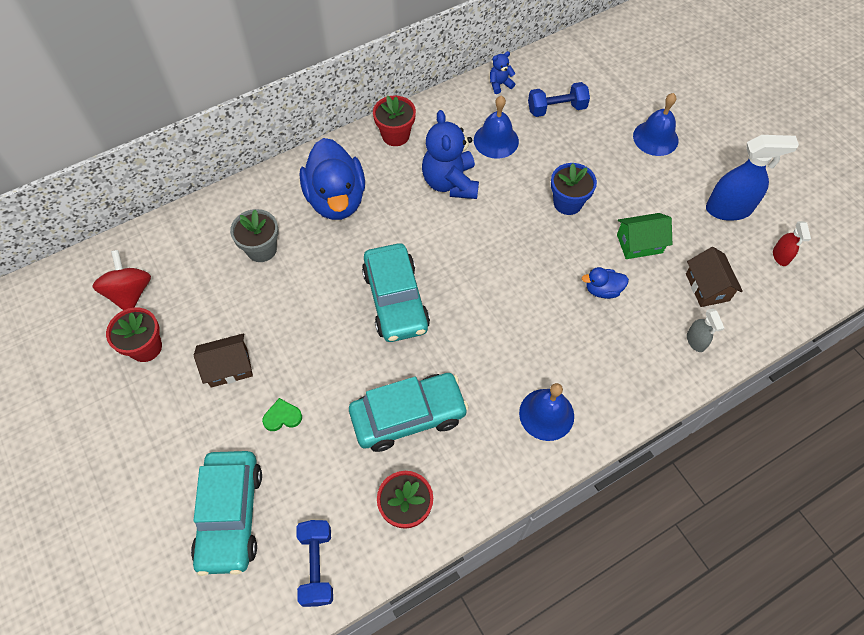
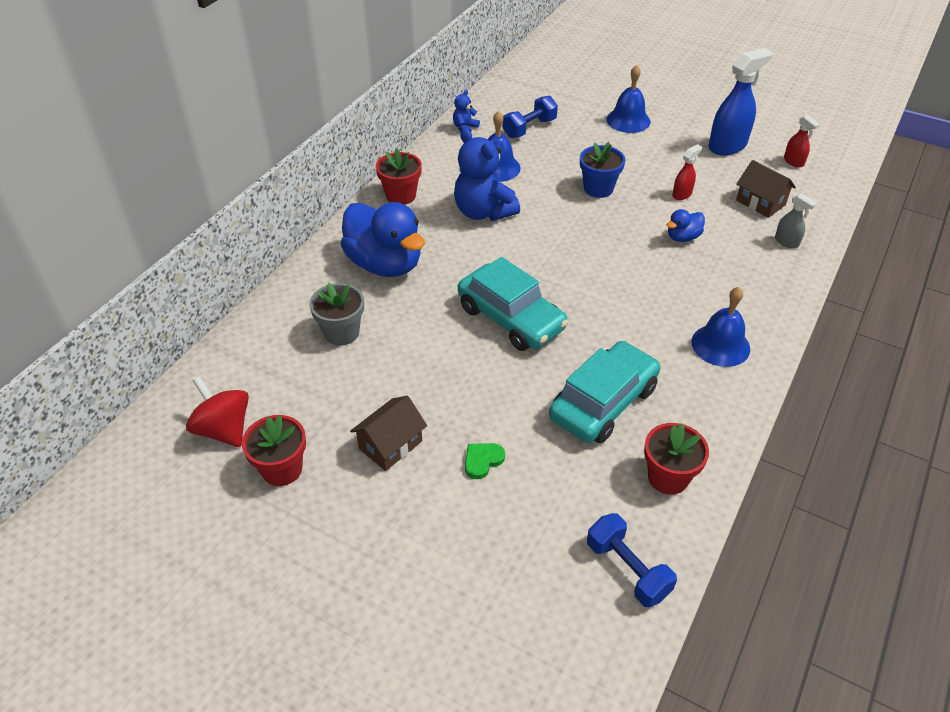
camera: 30 degrees left, 15 degrees down
turquoise car [191,451,262,576] -> none
green house [617,213,673,259] -> red spray bottle [672,144,702,200]

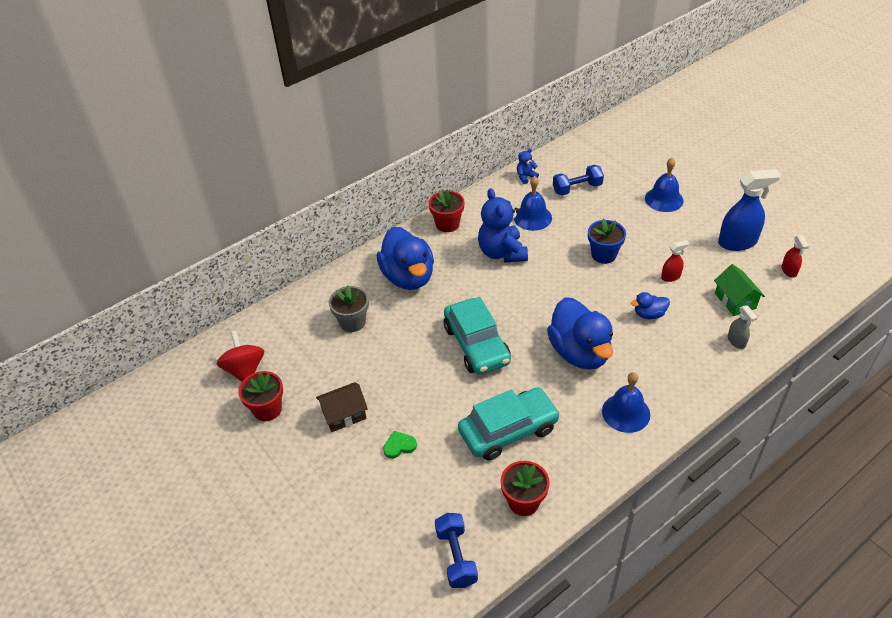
camera: 25 degrees right, 0 degrees up
brown house [736,160,796,218] -> green house [714,264,765,316]
none -> blue duck [547,297,613,370]

